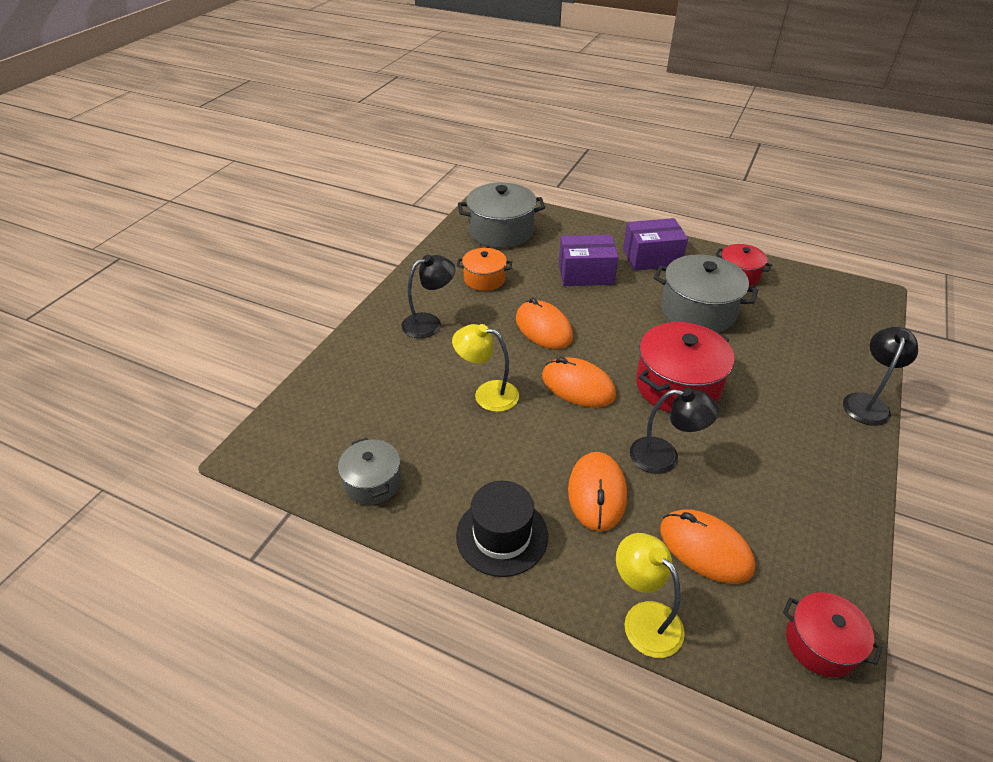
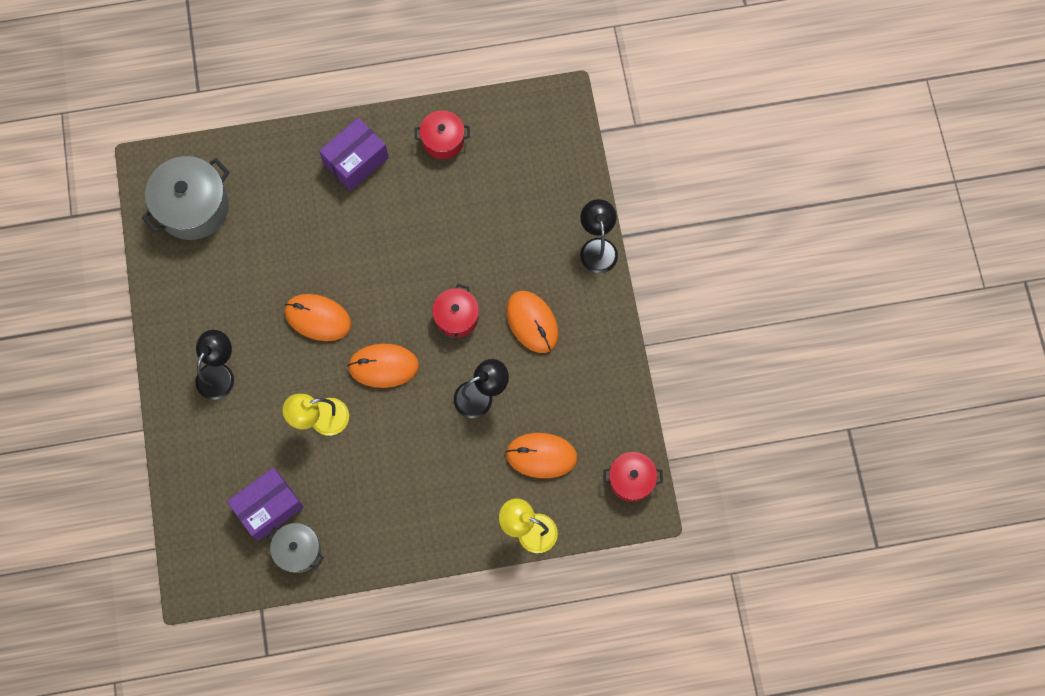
camera: 35 degrees left, 30 degrees up
black hat [456,481,548,577] -> none
orange pot [457,248,512,291] -> none
purple box [559,235,619,286] -> purple box moved to [227,467,304,541]
orange mouse [568,452,627,531] -> orange mouse moved to [506,291,559,353]
red pot [636,322,735,413] -> red pot [432,284,479,340], size x0.59
grey pot [654,254,758,332] -> none

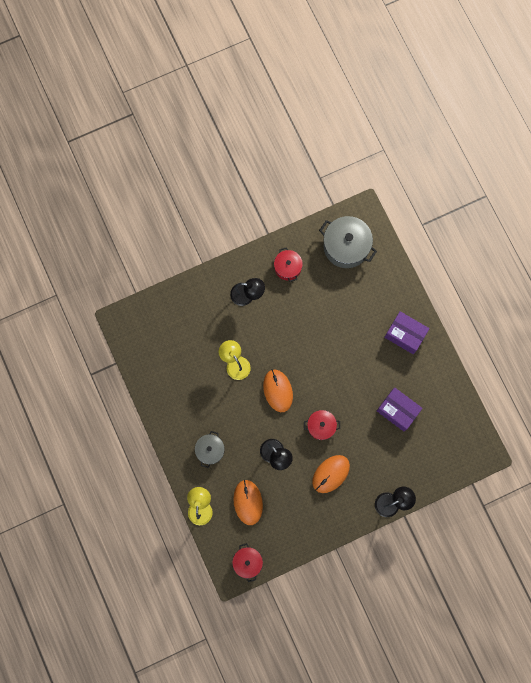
camera: 75 degrees right, 5 degrees up
purple box [227,467,304,541] -> purple box moved to [377,387,423,431]
grey pot [267,523,324,573] -> grey pot moved to [195,431,225,468]
orange mouse [284,294,351,341] -> none
red pot [415,110,470,159] -> red pot moved to [274,247,303,282]

